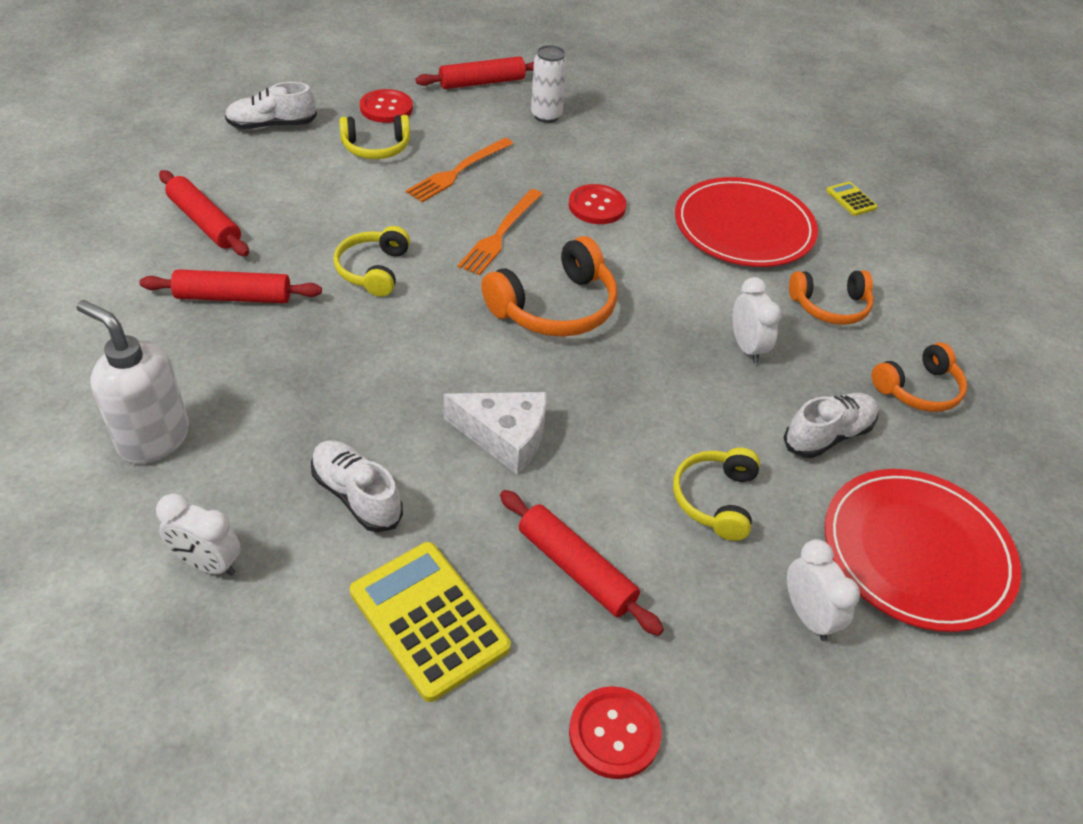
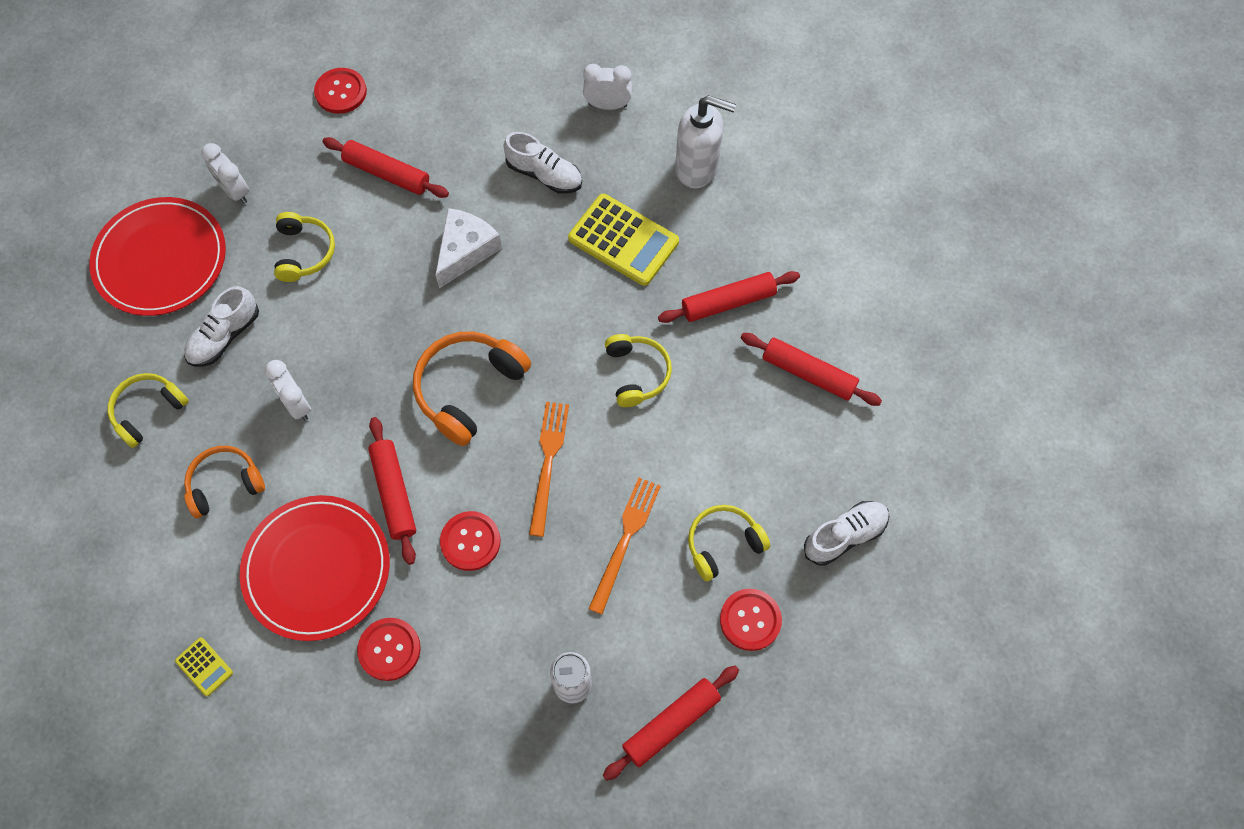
camera: 165 degrees right, 20 degrees up
yellow calculator [350,542,511,702] -> yellow calculator moved to [568,194,679,286]
white cheese [444,392,546,474] -> white cheese turned 120 degrees clockwise [435,208,502,288]
orange headphones [872,342,967,412] -> yellow headphones [107,373,189,448]
none -> red button [357,618,421,681]
none -> red rolling pin [368,417,416,565]

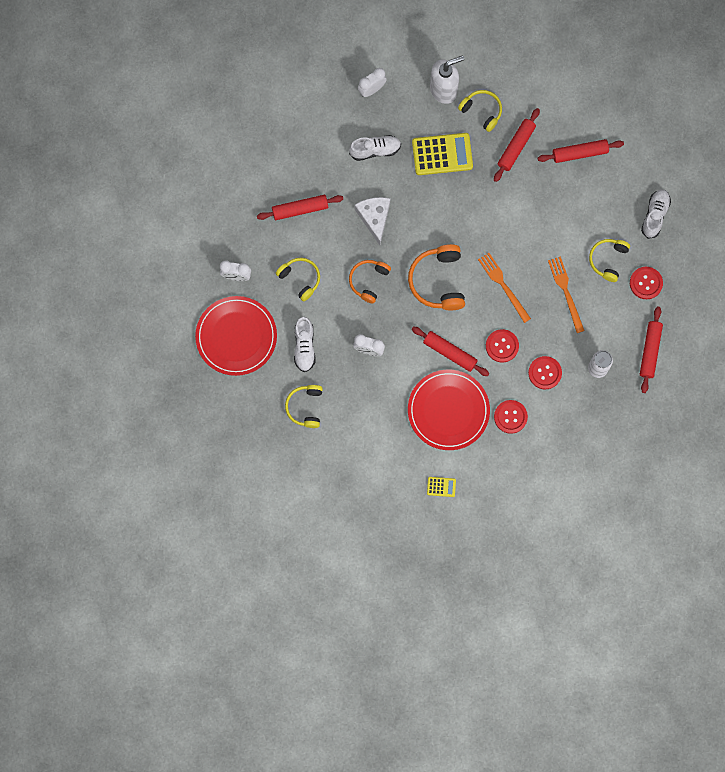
camera: 40 degrees left, 10 degrees up
orange headphones [184,446,265,518] -> orange headphones moved to [349,260,391,304]
red button [314,68,367,114] -> red button moved to [528,356,562,389]
yellow headphones [605,334,672,407] -> yellow headphones moved to [458,90,502,132]

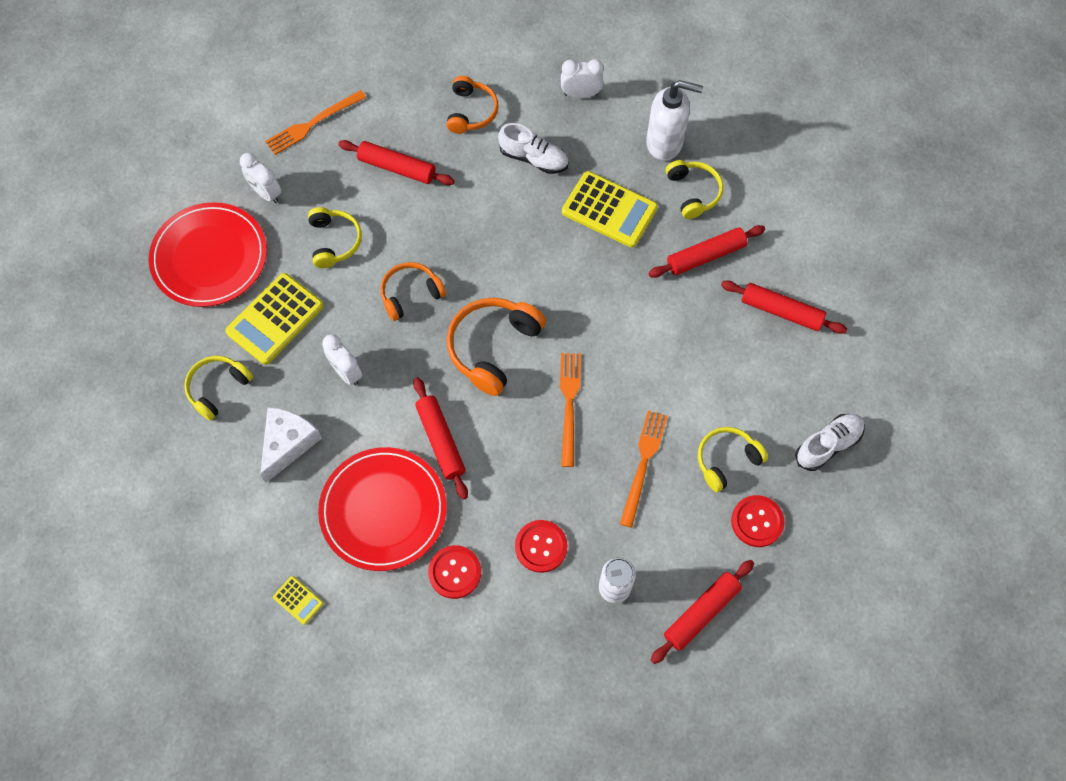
camera: 35 degrees right, 10 degrees down
white shoe [294,317,316,372] -> yellow calculator [225,273,324,365]
white cheese [354,197,390,245] -> white cheese moved to [260,407,322,483]
red button [486,329,519,362] -> none
none -> orange fork [265,90,366,155]
none -> orange headphones [447,76,498,134]

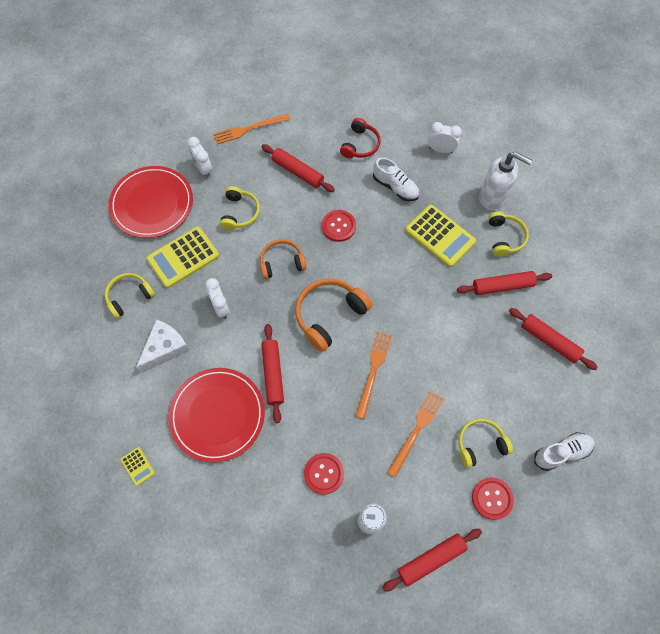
camera: 15 degrees right, 0 degrees up
red button [428,545,481,599] -> red button moved to [322,210,356,242]
orange headphones [447,76,498,134] -> red headphones [340,118,381,158]

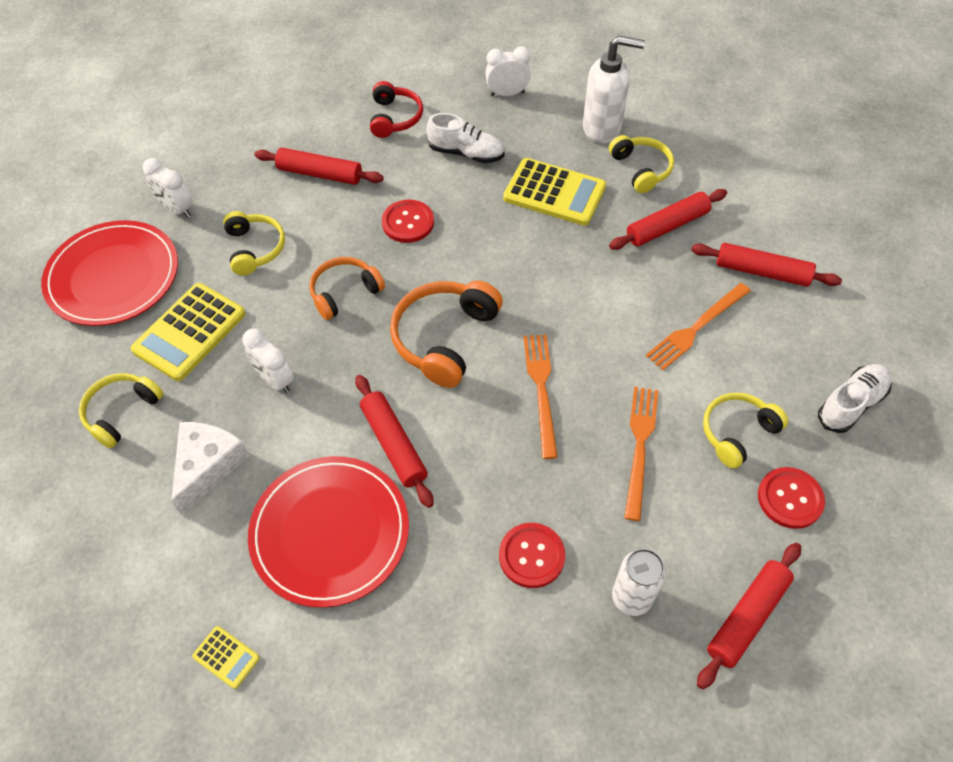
camera: 20 degrees left, 10 degrees down
orange fork [214,114,290,144] -> orange fork moved to [646,283,751,370]

